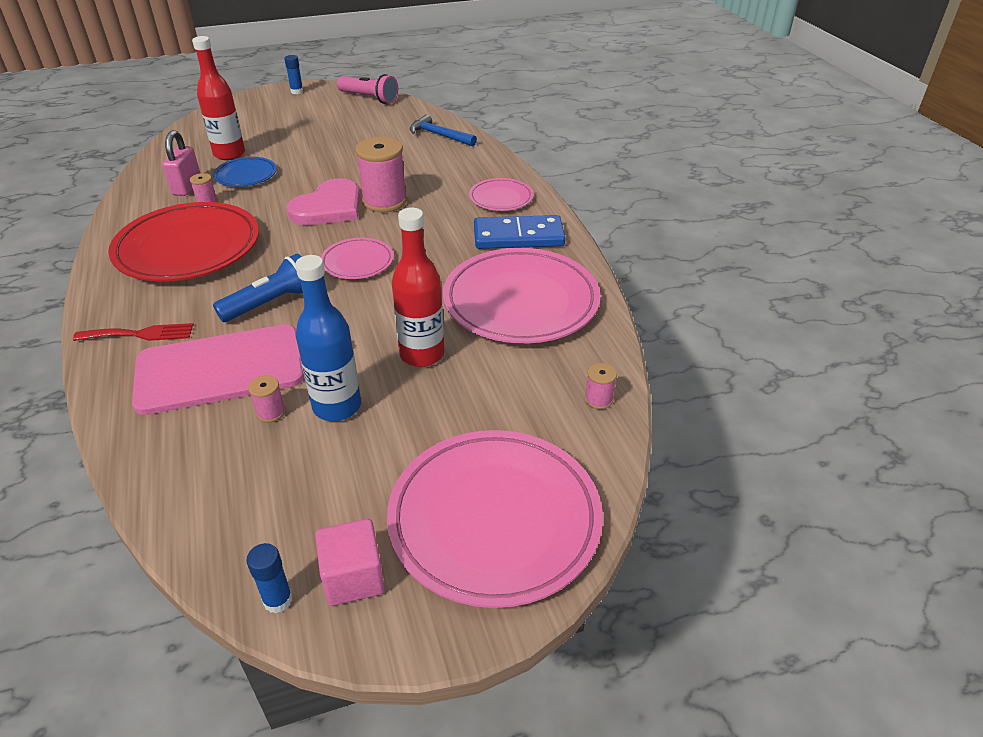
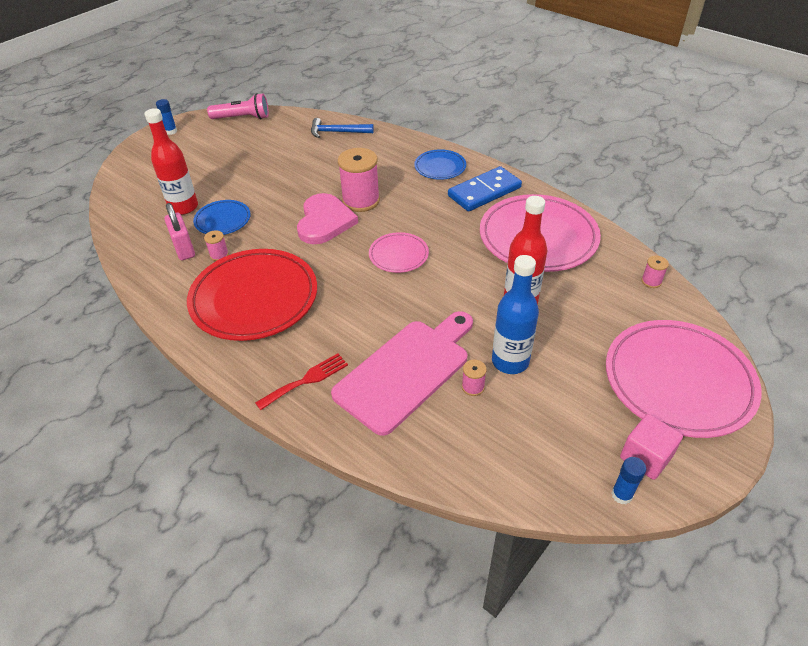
camera: 30 degrees left, 5 degrees up
blue flashlight [213,254,303,322] -> none
pink plate [469,178,534,211] -> blue plate [414,149,466,180]

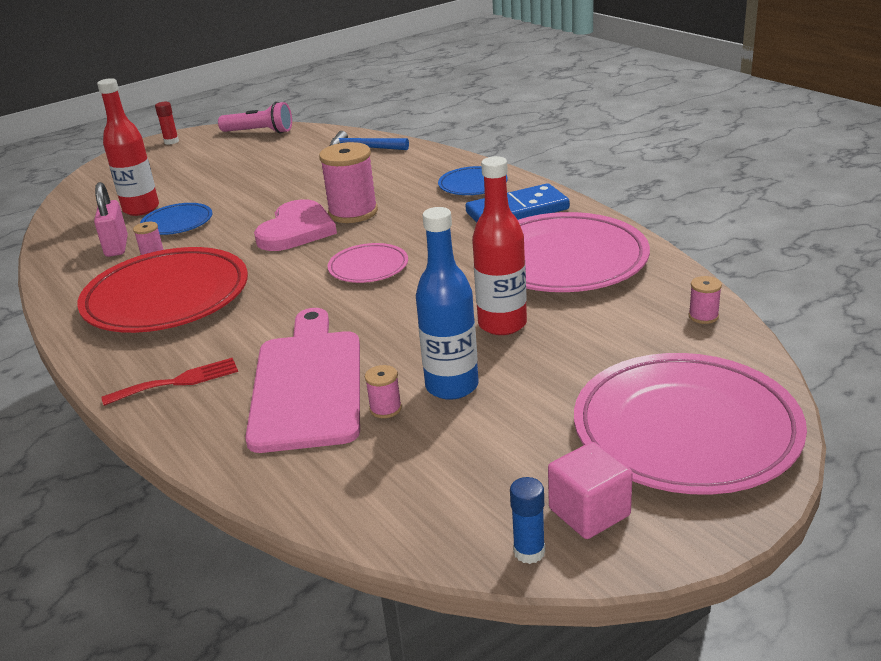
camera: 15 degrees right, 15 degrees down
blue glue stick [156,99,177,135] -> red glue stick [155,102,179,145]
pink cutting board [331,311,473,436] -> pink cutting board turned 60 degrees counterclockwise [245,308,360,453]

